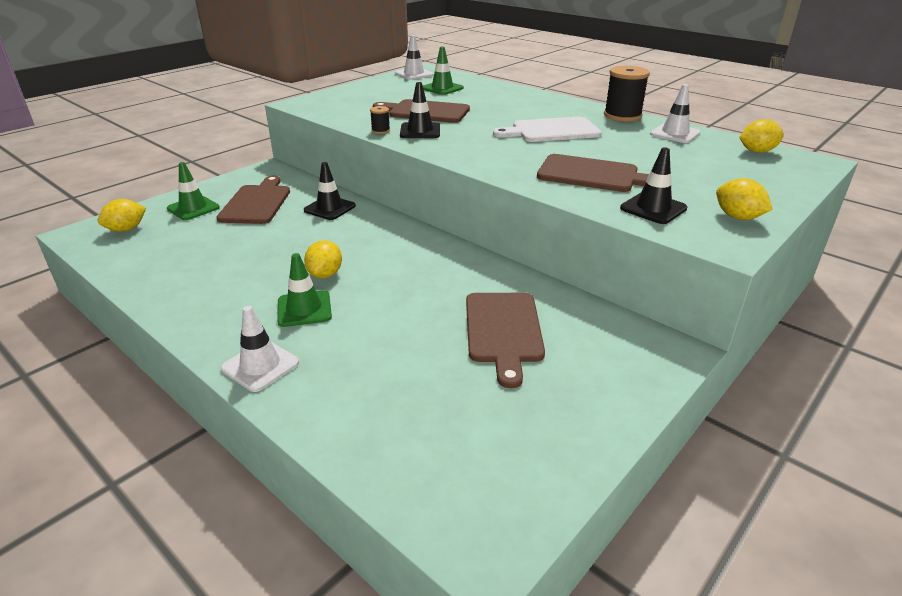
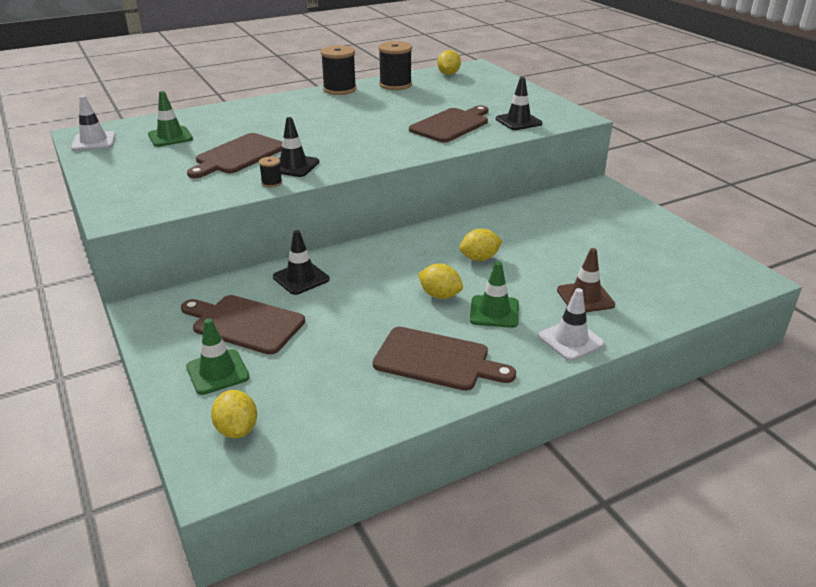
camera: 70 degrees left, 0 degrees up
brown cutting board [466,293,545,388] -> brown cutting board moved to [373,327,516,391]
white cutting board [493,116,602,142] -> none
white traffic cone [650,84,701,143] -> black spool [378,41,412,90]
yellow lemon [716,178,773,220] -> yellow lemon moved to [459,228,503,261]
none -> brown traffic cone [557,248,615,312]

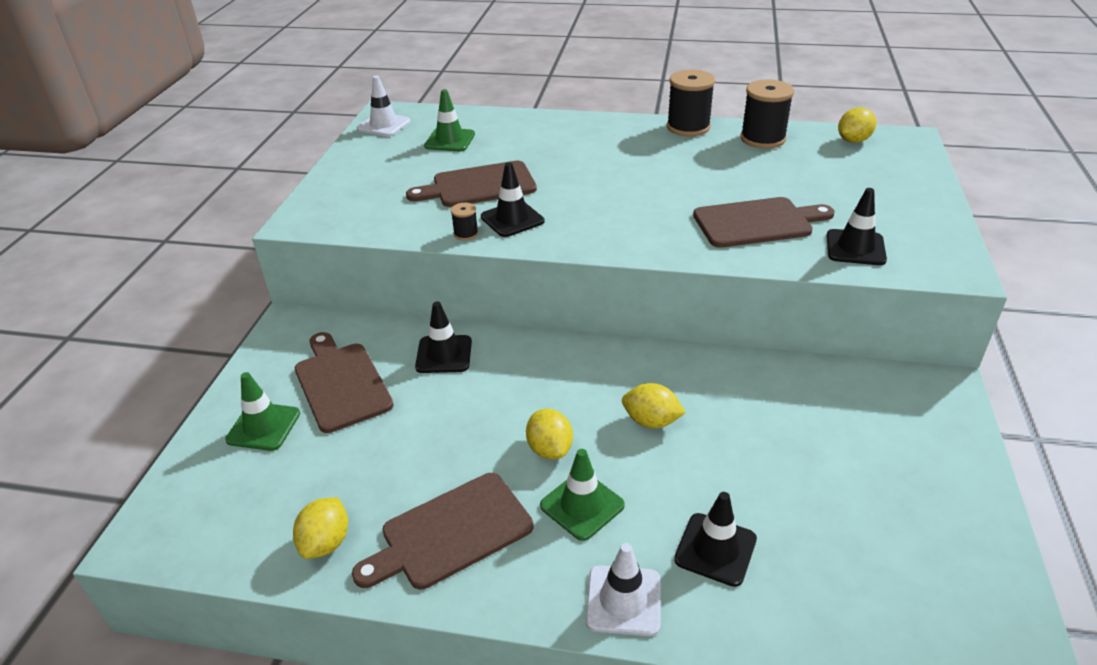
camera: 40 degrees right, 5 degrees up
yellow lemon [211,390,257,438] -> yellow lemon moved to [293,497,348,559]
brown cutting board [373,327,516,391] -> brown cutting board turned 90 degrees clockwise [352,473,534,590]
brown traffic cone [557,248,615,312] -> black traffic cone [674,492,757,587]

